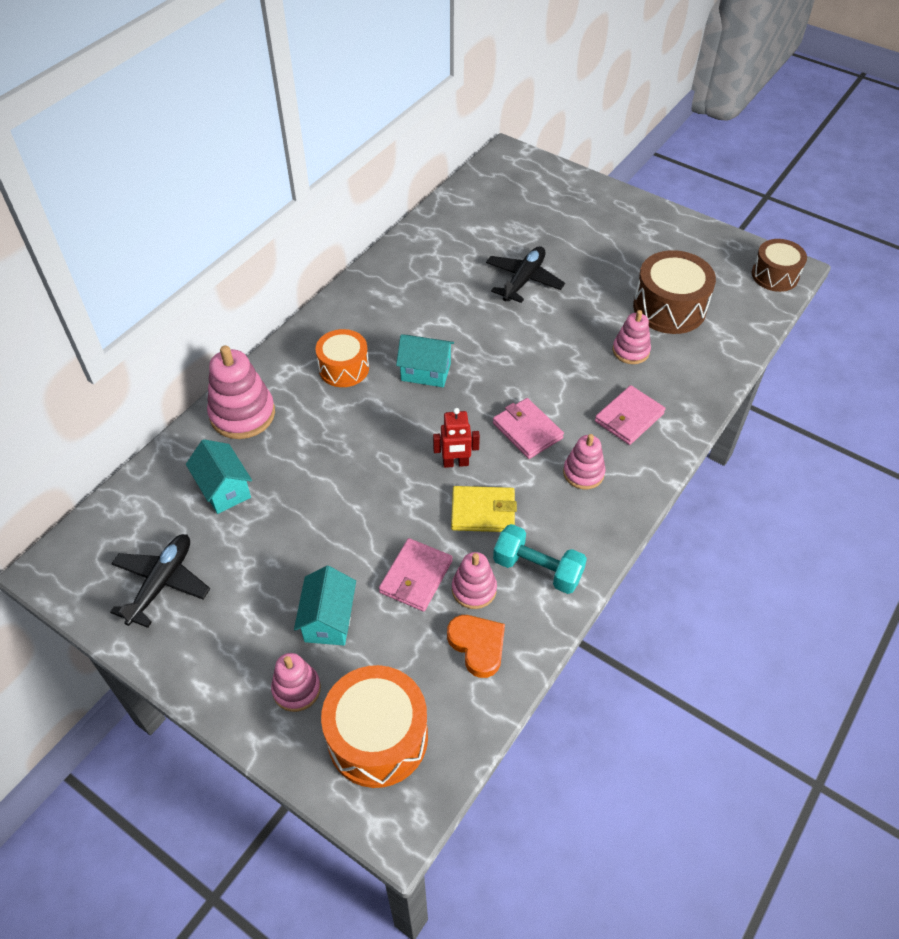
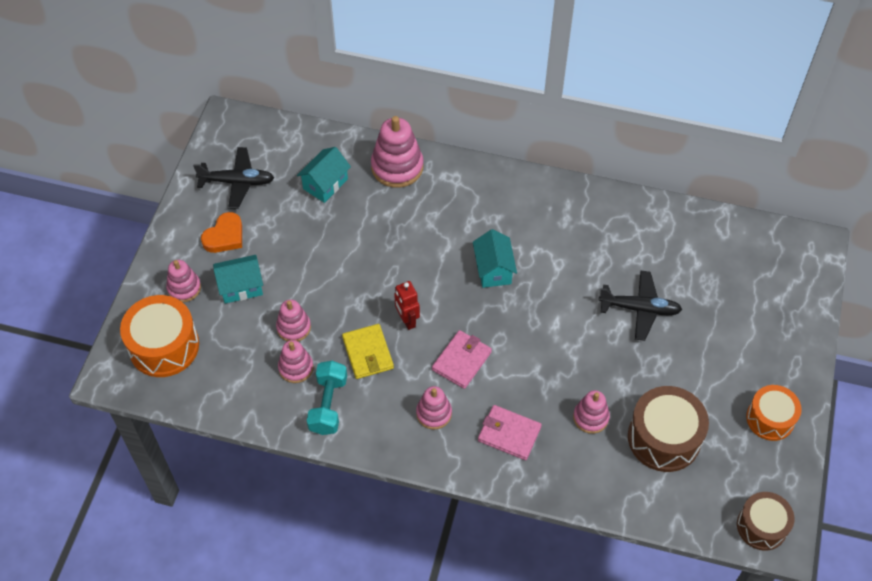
camera: 70 degrees right, 5 degrees up
orange drum [315,329,369,387] -> orange drum moved to [746,385,802,441]
pink wallet [379,538,452,611] -> pink stacking toy [276,299,311,342]
orange heart [447,615,505,678] -> orange heart moved to [201,212,242,253]

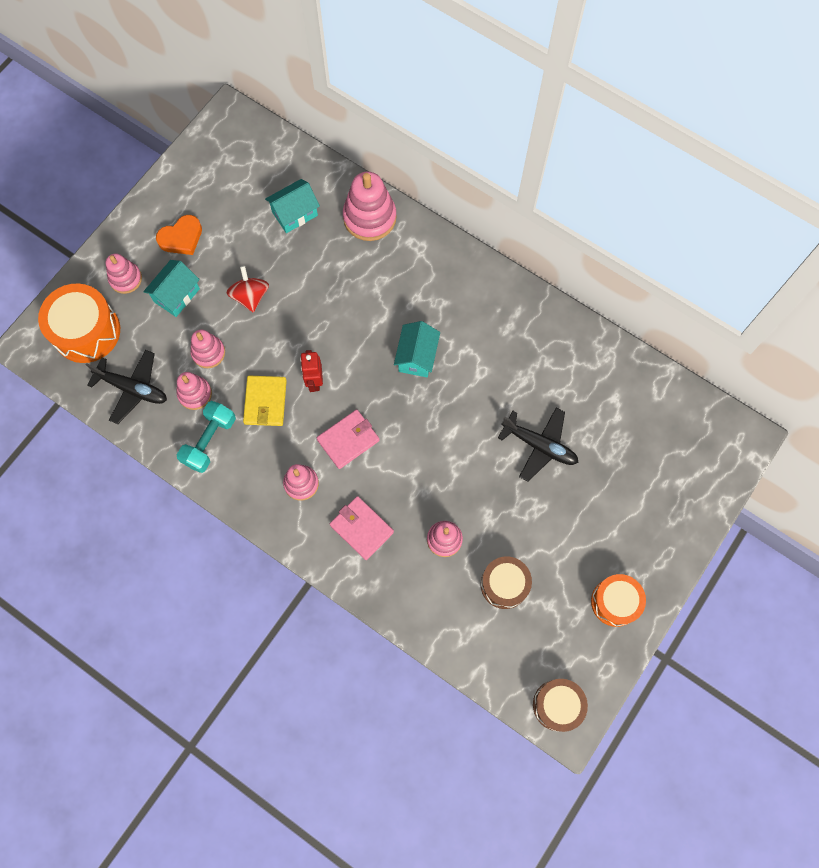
camera: 20 degrees right, 15 degrees up
black plane [193,147,274,209] -> black plane moved to [86,350,167,424]
turquoise house [213,255,263,303] -> turquoise house turned 60 degrees counterclockwise [143,260,200,317]
brown drum [628,386,709,472] -> brown drum [481,556,532,609], size x0.66
none -> red spinning top [227,266,269,312]

